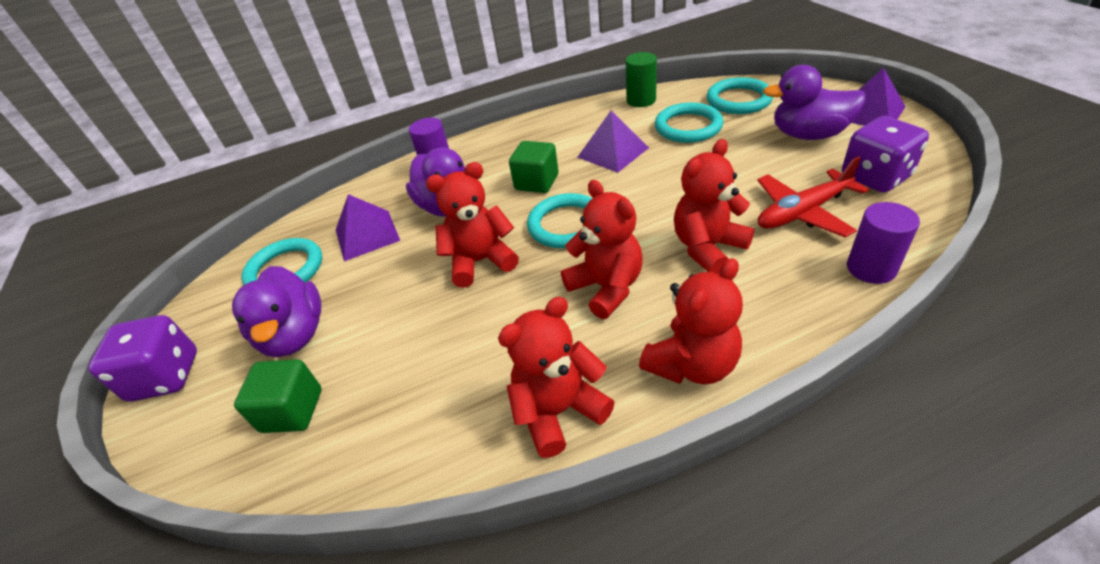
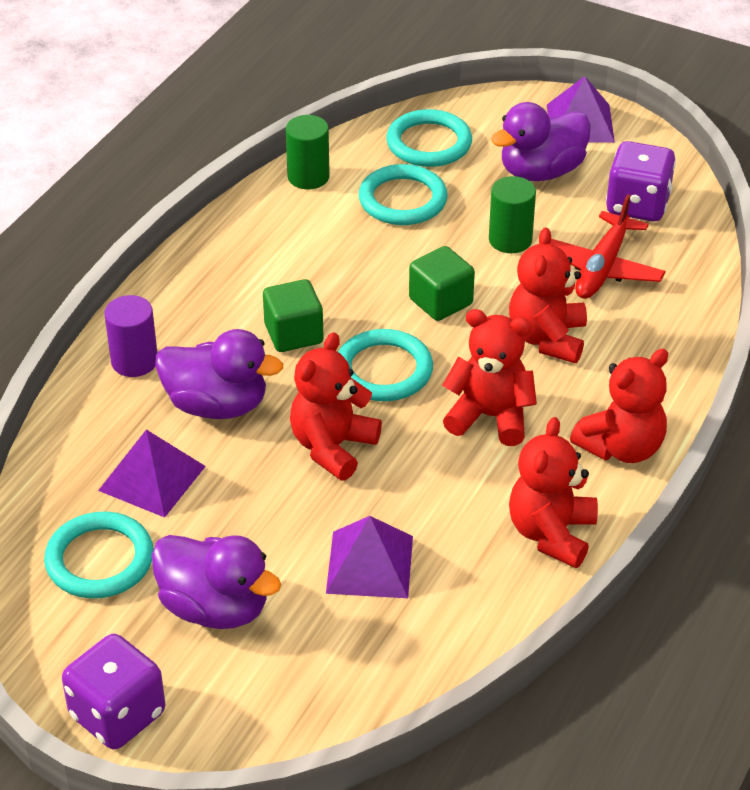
camera: 45 degrees left, 0 degrees up
green cube [234,359,321,433] -> green cube moved to [409,246,475,321]
purple pyramid [577,111,649,173] -> purple pyramid moved to [326,516,413,598]
red teddy bear [639,258,743,384] -> red teddy bear turned 45 degrees clockwise [570,349,668,463]
purple cylinder [847,202,920,284] -> none
none -> green cylinder [489,176,536,253]

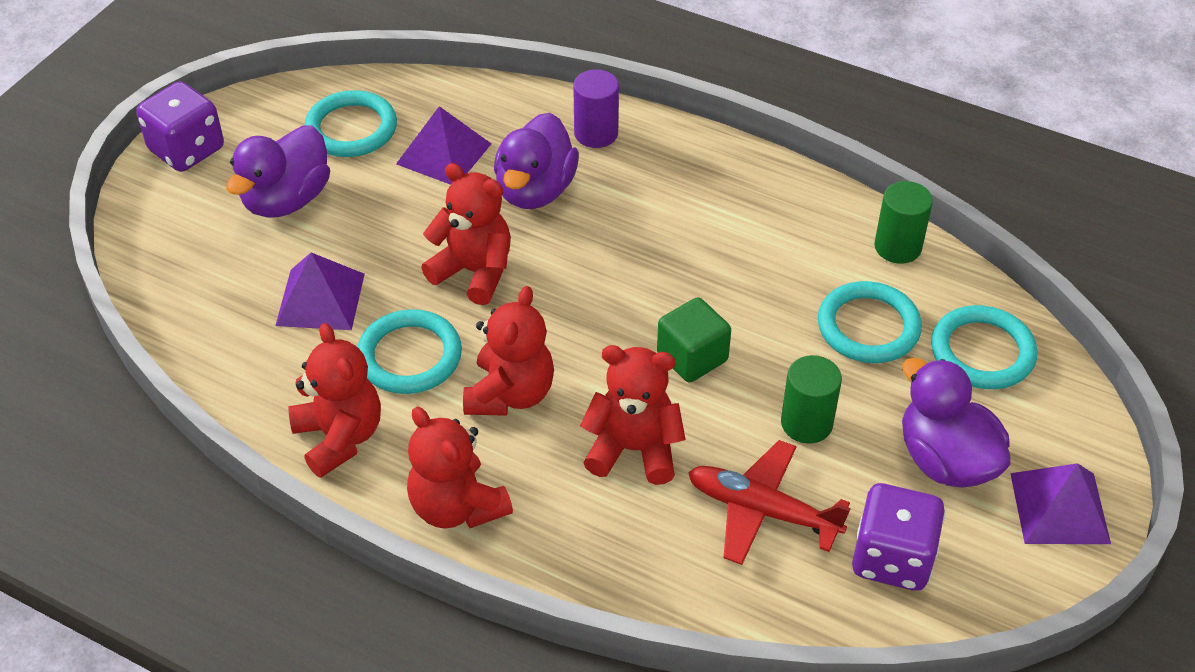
camera: 90 degrees right, 5 degrees up
green cube [263,279,324,352] -> none
turquoise ring [338,329,433,401] -> turquoise ring moved to [358,309,462,394]
red teddy bear [509,417,598,568] -> red teddy bear turned 45 degrees clockwise [288,323,381,478]

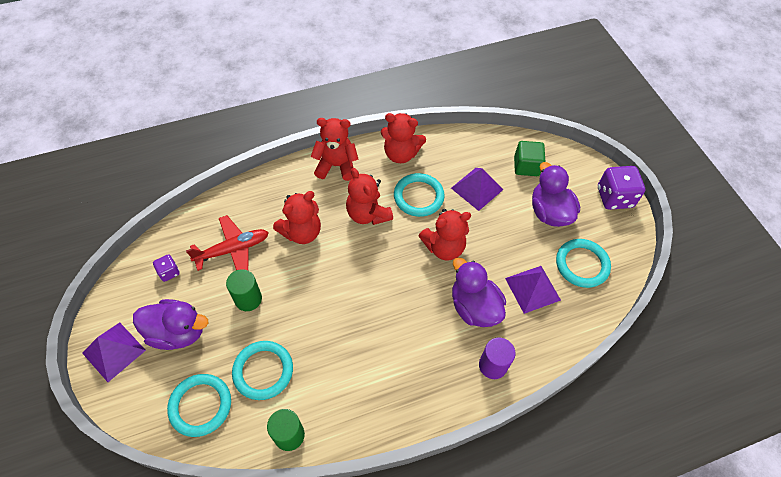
camera: 130 degrees right, 10 degrees up
green cube [657,297,731,382] -> green cube moved to [514,141,545,176]
purple dice [852,483,945,591] -> purple dice [153,254,180,282], size x0.52

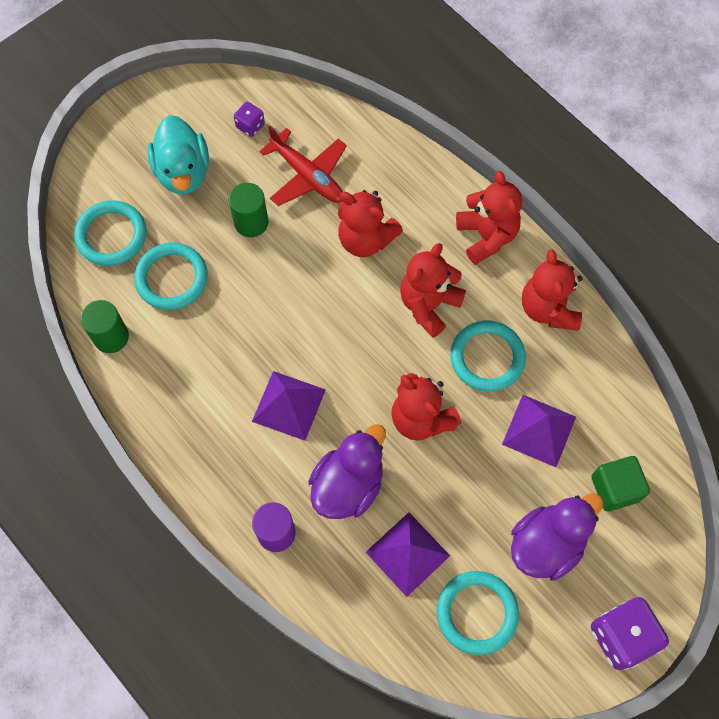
camera: 70 degrees right, 10 degrees up
purple pyramid [82,322,146,382] -> purple pyramid moved to [252,371,326,441]
purple duck [133,299,208,350] -> turquoise duck [147,115,209,194]

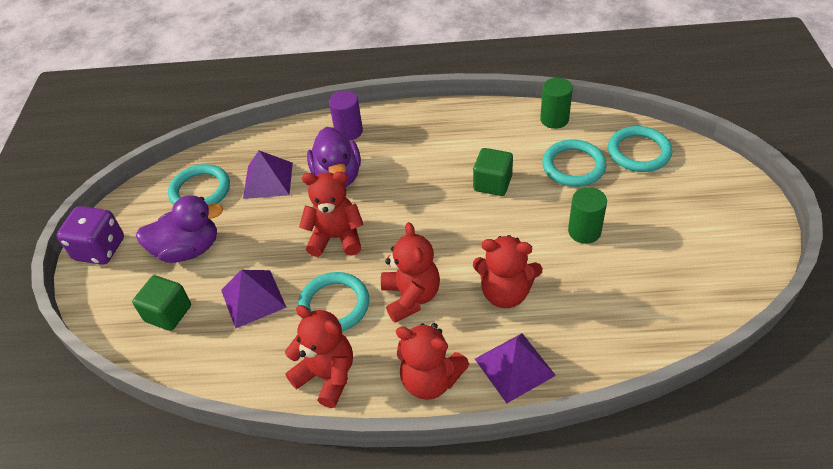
camera: 135 degrees right, 20 degrees down
turquoise duck [147,115,209,194] -> none
purple dice [234,102,265,137] -> none
purple pyramid [252,371,326,441] -> purple pyramid moved to [475,333,556,403]
red plane [259,125,347,206] -> none
red teddy bear [338,190,403,257] -> red teddy bear turned 150 degrees counterclockwise [473,235,542,308]
purple duck [511,493,604,581] -> purple duck turned 105 degrees counterclockwise [136,195,224,263]
none -> green cube [473,148,513,196]

